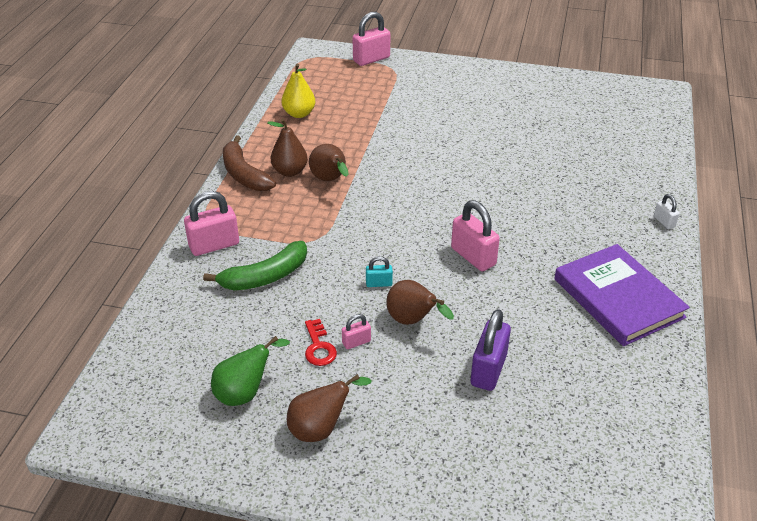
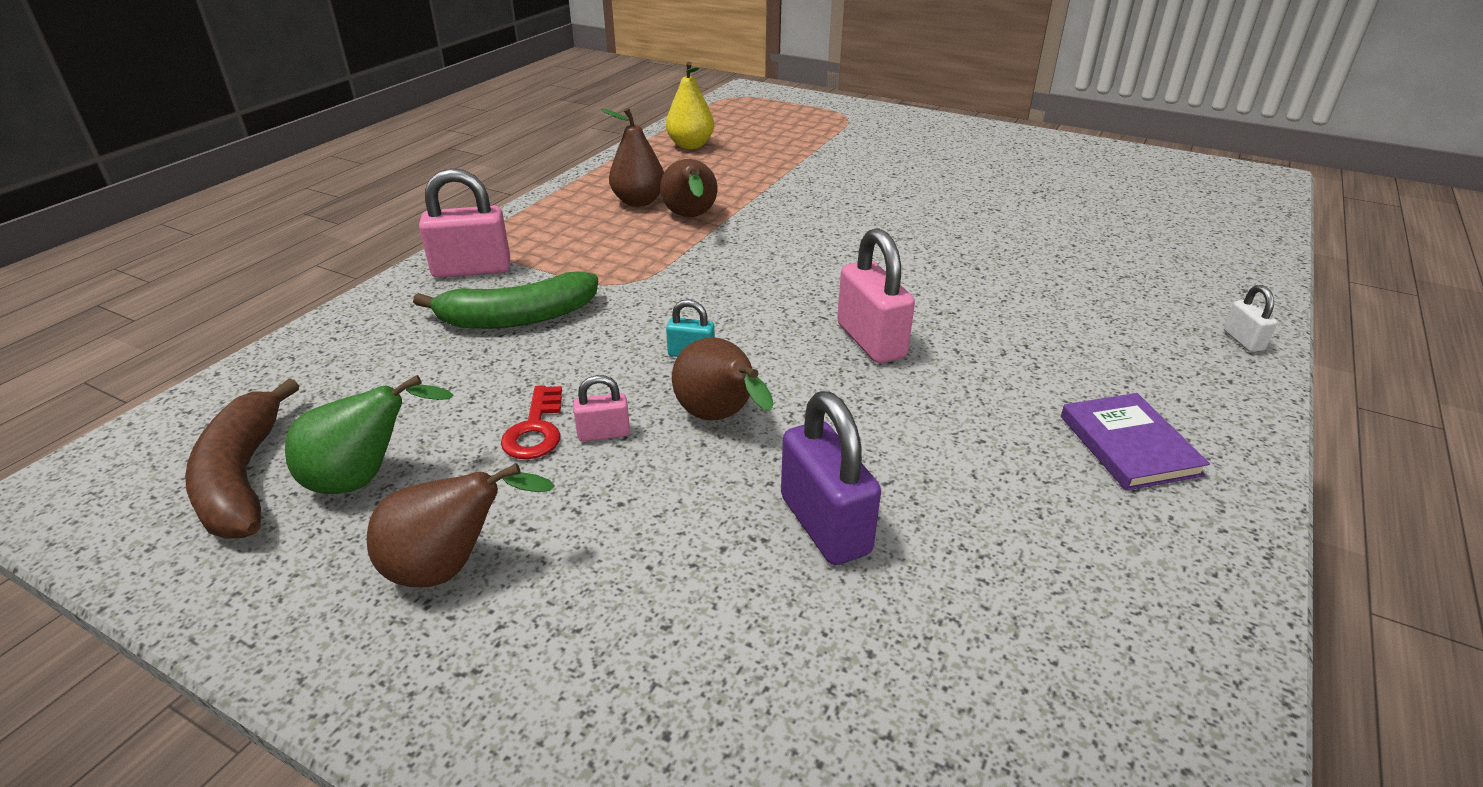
camera: 15 degrees right, 5 degrees down
brown banana [223,135,276,191] -> brown banana moved to [185,378,299,539]
pink padlock [352,12,390,66] -> none
purple padlock [471,309,511,391] -> purple padlock turned 60 degrees counterclockwise [781,391,881,565]
purple book [554,244,690,346] -> purple book [1061,393,1210,491], size x0.55

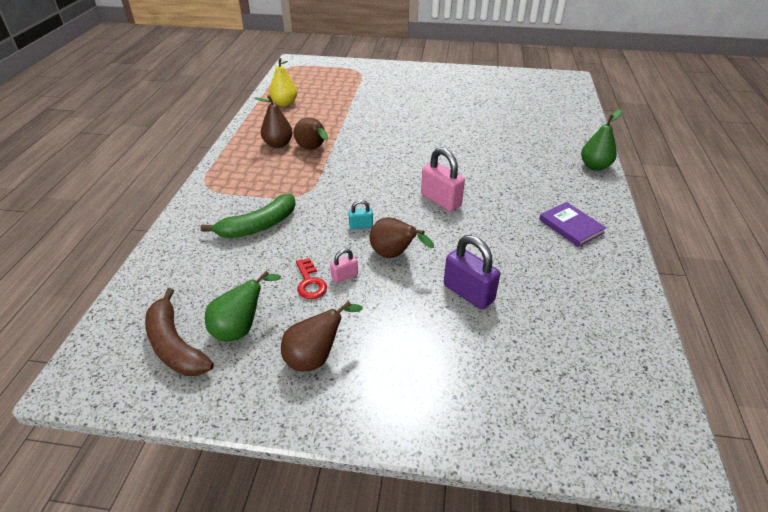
camera: 20 degrees left, 5 degrees up
pink padlock [419,168,510,278] -> none
white padlock [1224,285,1277,352] -> green pear [581,110,622,171]

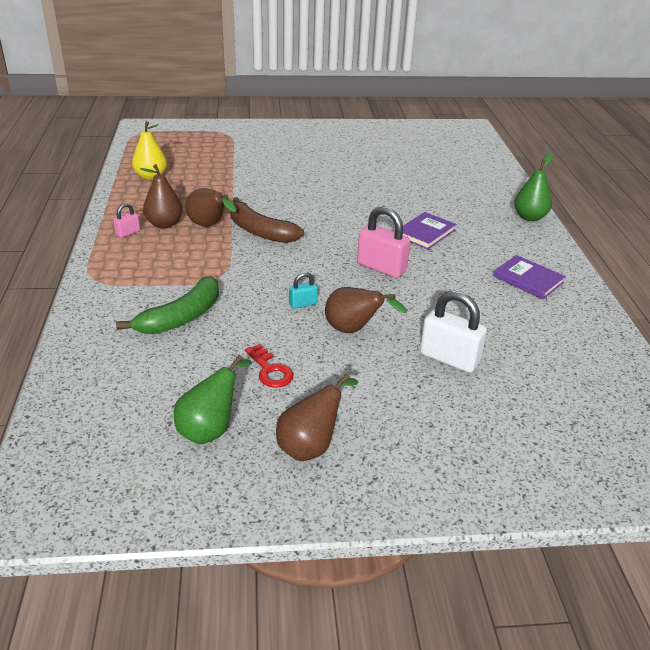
camera: 15 degrees left, 5 degrees down
brown banana [145,288,214,376] -> brown banana moved to [230,197,304,243]
pink padlock [330,249,358,283] -> pink padlock moved to [113,203,140,238]
purple padlock [444,235,500,310] -> white padlock [420,290,487,373]
none -> purple book [403,212,456,249]

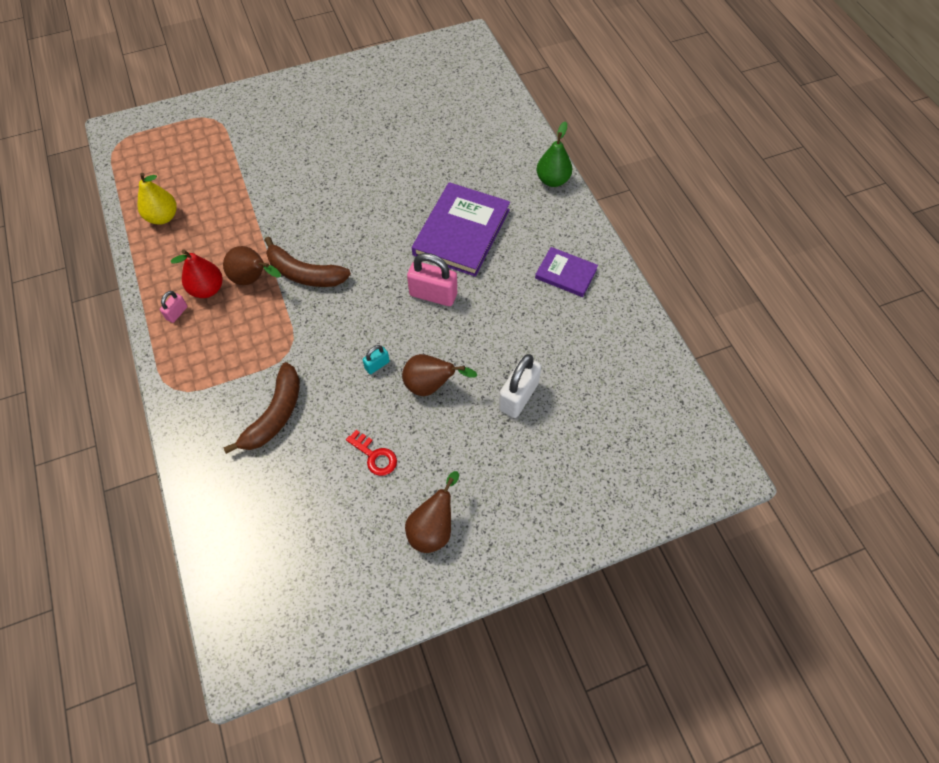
camera: 15 degrees left, 25 degrees up
green banana [116,276,219,334] -> brown banana [223,362,300,454]
brown pear [140,164,183,228] -> red pear [171,249,223,298]
green pear [174,355,252,444] -> none
purple book [403,212,456,249] -> purple book [412,182,510,277], size x1.83
white padlock [420,290,487,373] -> white padlock turned 75 degrees counterclockwise [499,354,542,418]

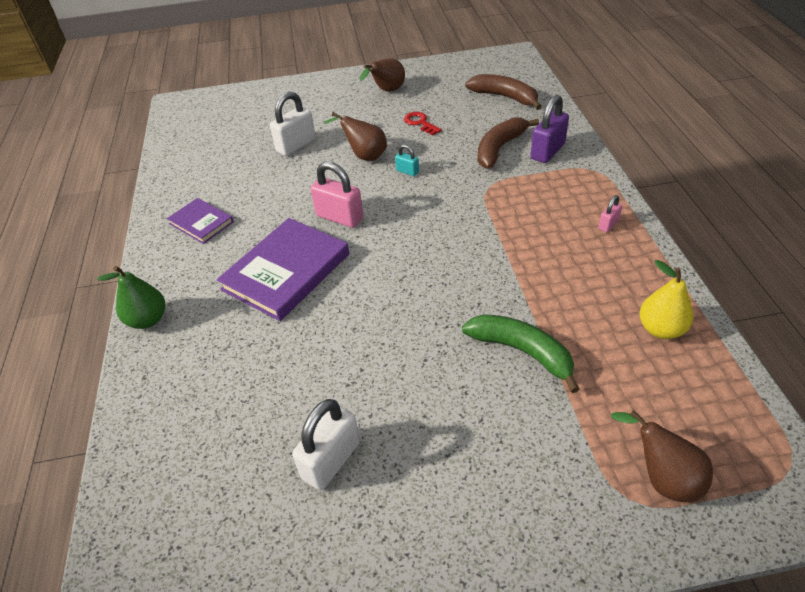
camera: 165 degrees left, 15 degrees down
red pear [171,249,223,298] -> none
brown pear [223,246,281,285] -> brown pear moved to [611,410,713,502]
brown banana [265,236,351,287] -> brown banana moved to [465,74,542,110]
turquoise padlock [363,345,390,374] -> turquoise padlock turned 60 degrees clockwise [395,144,419,176]
none -> white padlock [292,399,360,490]
none -> green banana [462,314,579,393]
none -> purple padlock [530,95,569,163]

